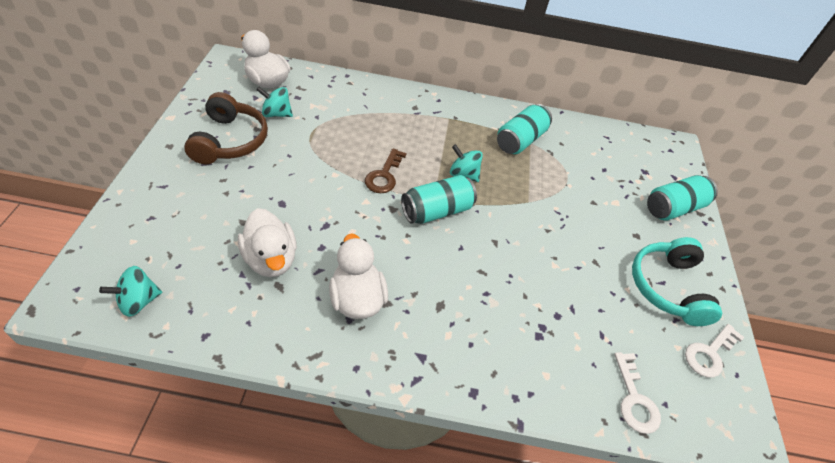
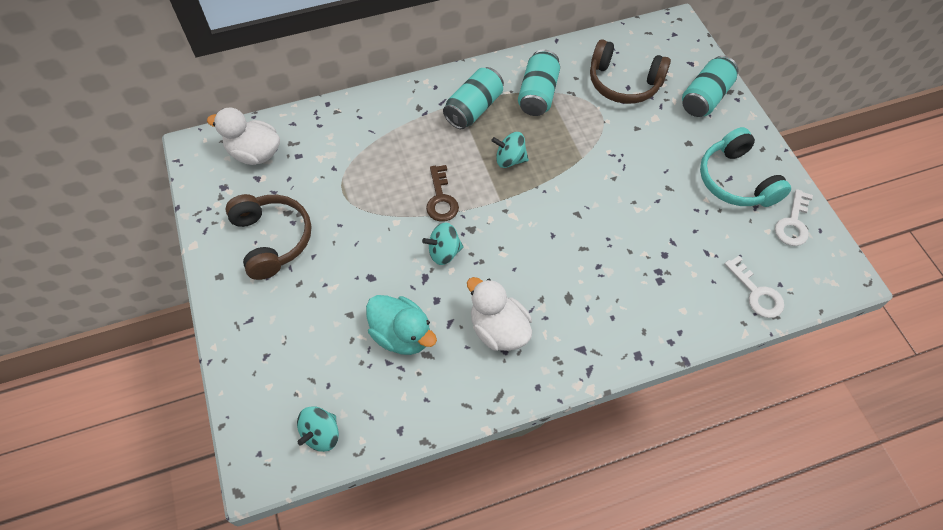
camera: 20 degrees left, 10 degrees up
white duck [238,208,297,277] -> turquoise duck [366,295,437,355]
turquoise spinning top [256,87,293,117] -> turquoise spinning top moved to [422,223,464,265]
turquoise can [401,175,477,224] -> turquoise can moved to [443,67,504,129]
none -> brown headphones [590,39,671,104]

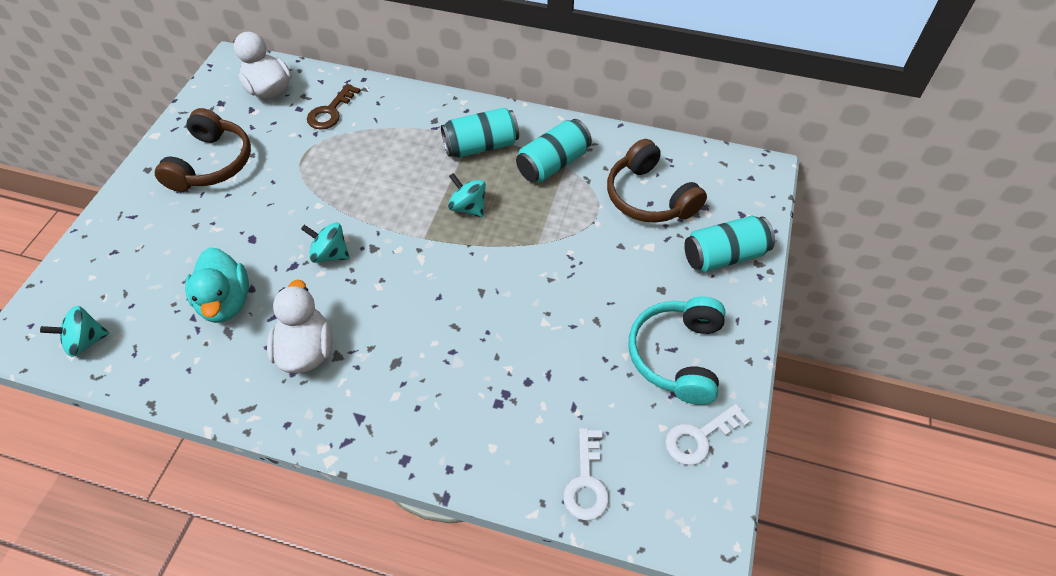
camera: 35 degrees right, 5 degrees down
brown key [426,165,459,222] -> brown key moved to [307,84,361,130]

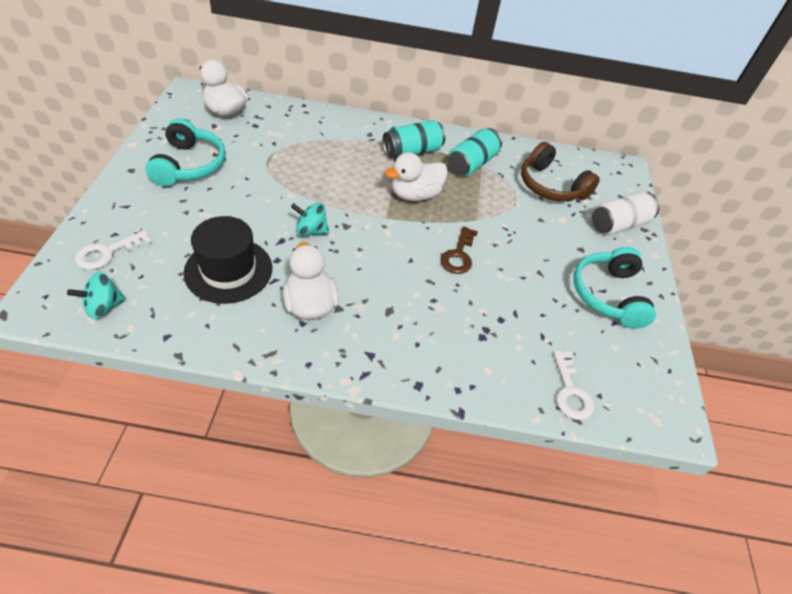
camera: 15 degrees left, 5 degrees down
brown headphones [155,108,251,192] -> turquoise headphones [145,119,226,186]
turquoise duck [185,247,249,323] -> black hat [184,216,272,304]
brown key [307,84,361,130] -> brown key moved to [440,226,478,274]
turquoise spinning top [448,173,486,218] -> white duck [385,152,448,201]
white key [665,404,750,465] -> white key moved to [75,230,152,270]
turquoise can [684,216,775,272] -> white can [592,192,660,235]

